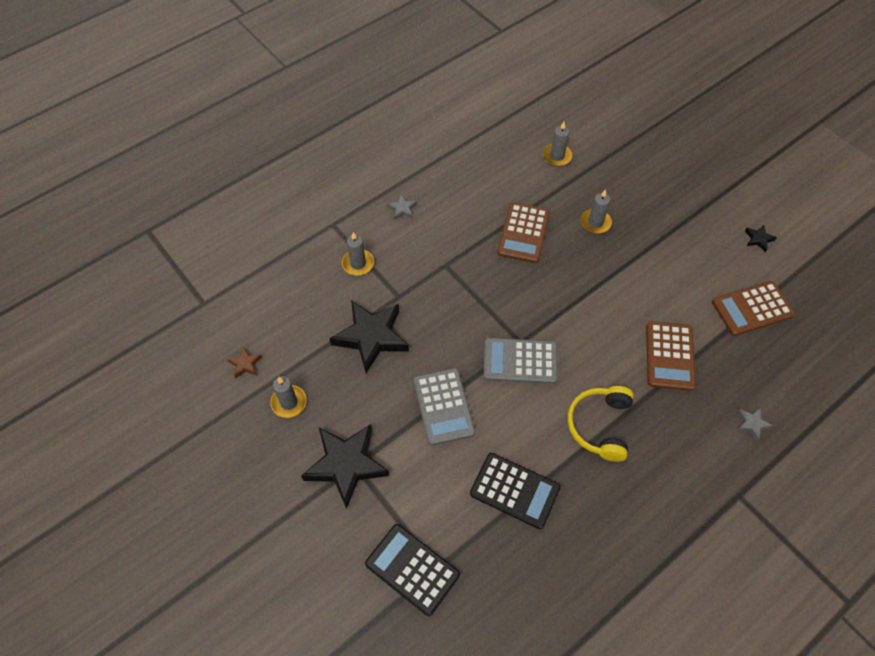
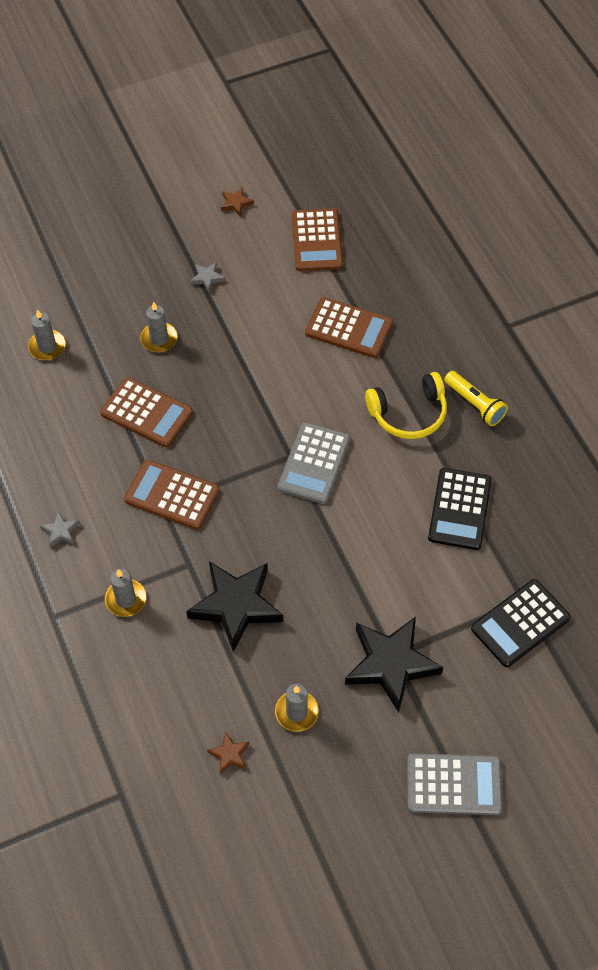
camera: 75 degrees left, 0 degrees up
grey calculator [413,368,475,446] -> grey calculator moved to [407,753,503,815]
black calculator [470,453,561,529] -> black calculator turned 150 degrees clockwise [428,468,492,550]
yellow headphones [568,386,634,462] -> yellow headphones turned 45 degrees counterclockwise [365,372,447,439]
grey star [737,407,773,441] -> grey star moved to [190,262,225,292]
black star [745,225,777,252] -> brown star [221,187,254,217]
none -> brown calculator [124,459,220,530]
none -> yellow flashlight [444,371,508,426]

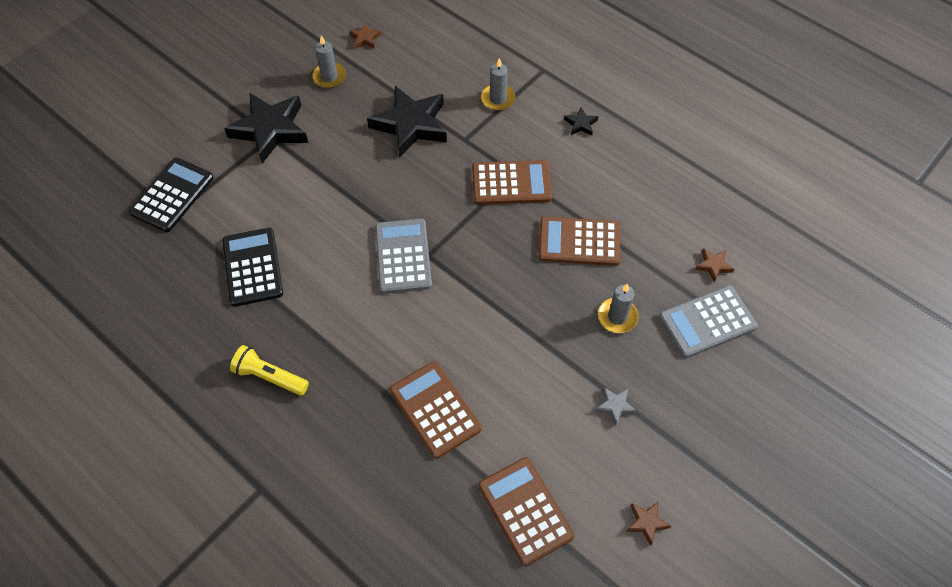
camera: 155 degrees right, 0 degrees up
grey candle [28,310,66,360] -> brown star [695,248,735,283]
grey star [40,511,80,548] -> black star [564,107,599,136]
brown calculator [305,297,393,358] -> brown calculator turned 60 degrees clockwise [390,362,481,459]
yellow headphones [365,372,447,439] -> none
grey calculator [407,753,503,815] -> grey calculator moved to [659,286,758,358]

